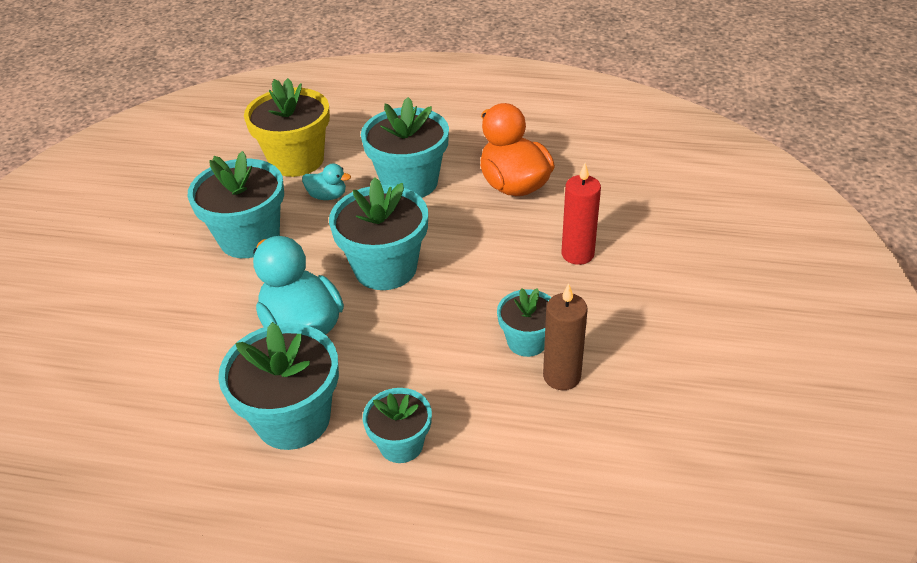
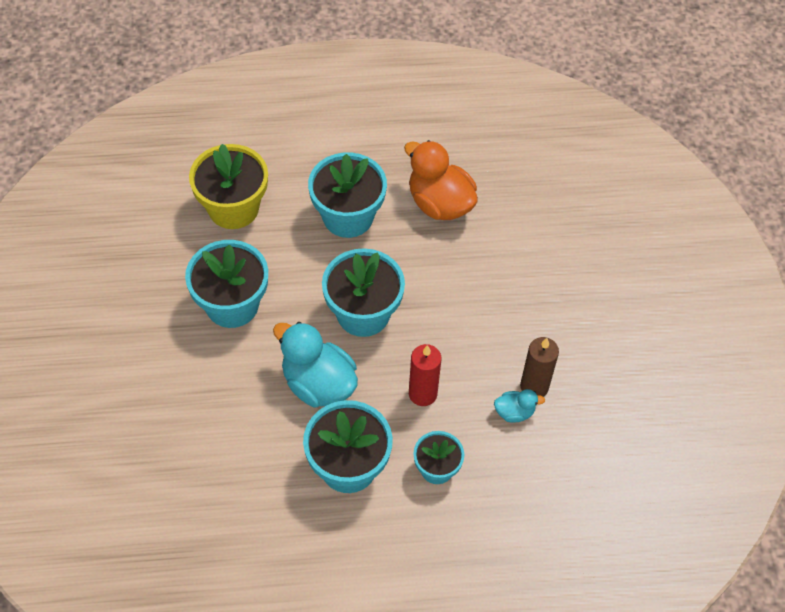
camera: 20 degrees left, 15 degrees up
turquoise duck [302,164,351,200] -> turquoise duck moved to [494,389,545,423]
turquoise flower pot [497,288,552,357] -> none
red candle [562,163,601,265] -> red candle moved to [409,344,441,406]

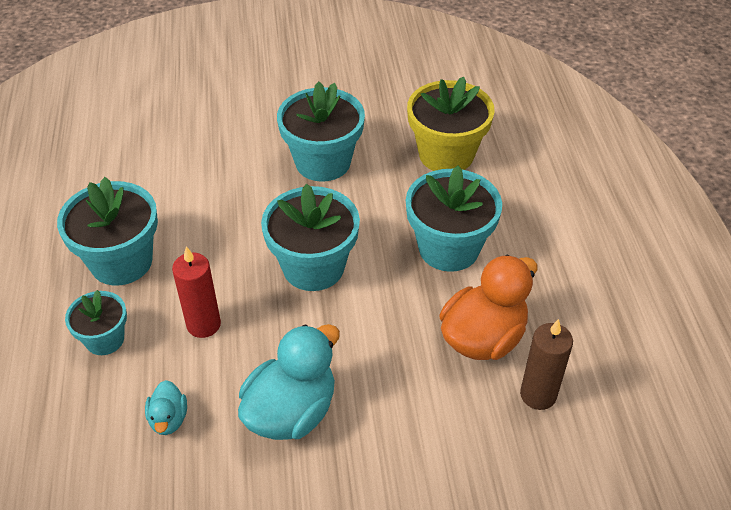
camera: 90 degrees right, 10 degrees down
turquoise duck [273,322,358,407] -> turquoise duck moved to [238,324,340,440]
brown candle [520,337,559,397] -> brown candle moved to [520,319,573,410]

